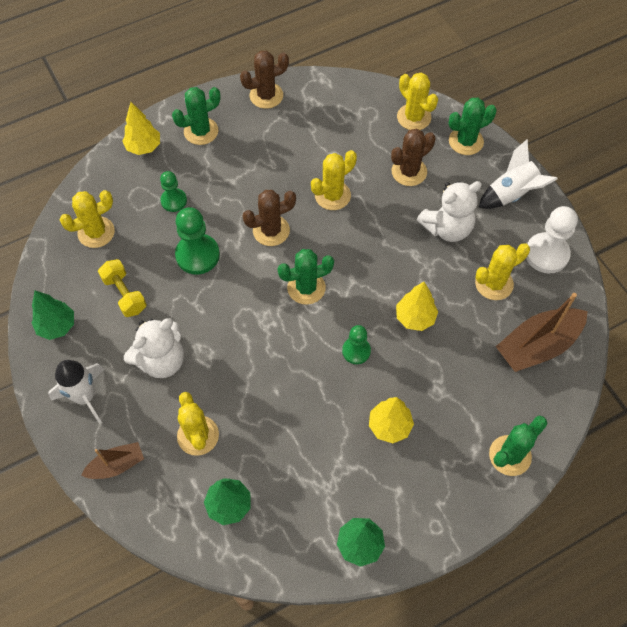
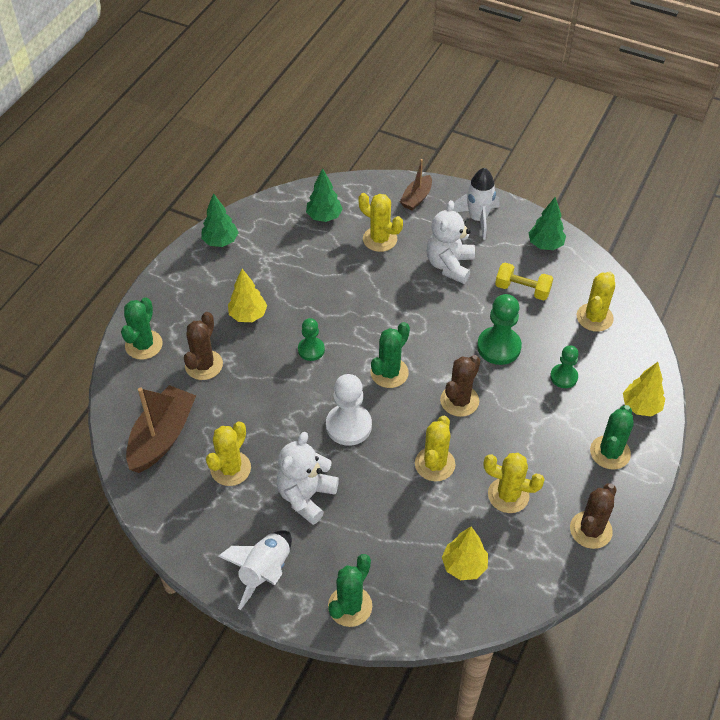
camera: 145 degrees right, 10 degrees down
brown cactus [391,129,436,186] -> brown cactus moved to [184,312,223,380]
yellow tree [396,282,438,331] -> yellow tree moved to [442,527,488,580]
yellow cactus [397,73,438,130] -> yellow cactus moved to [484,453,545,513]
white pawn [526,206,578,273] -> white pawn moved to [326,374,372,446]

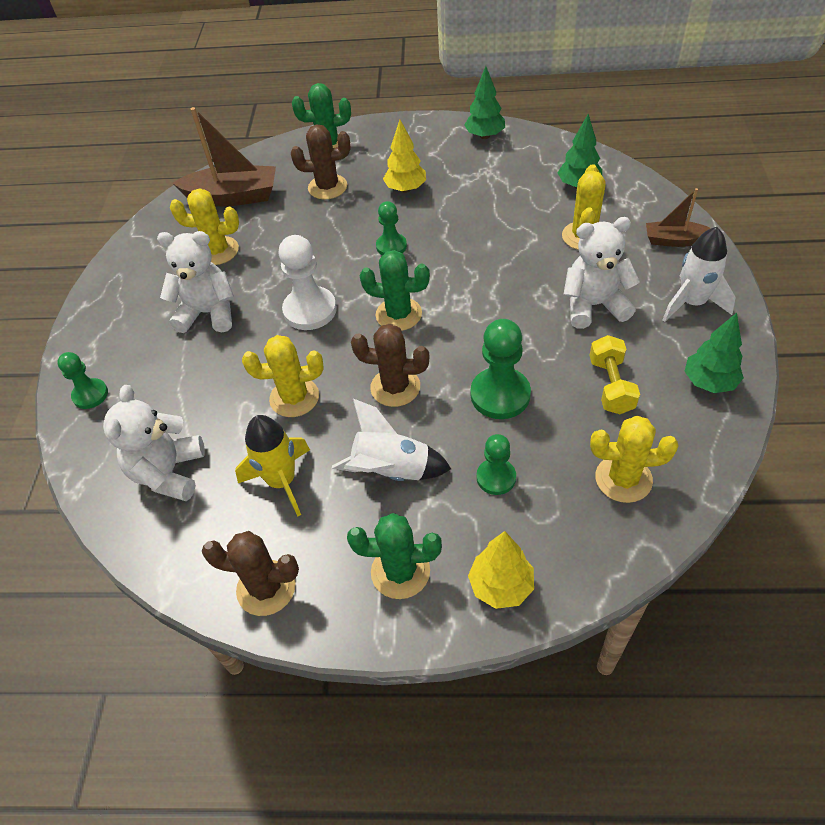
camera: 70 degrees right, 0 degrees up
white rocket [218,530,292,610] -> white rocket moved to [332,398,451,481]
green cactus [328,554,372,627] -> green pawn [57,352,108,409]
yellow tree [442,527,488,580] -> white teddy bear [103,385,205,501]
yellow cactus [484,453,545,513] -> yellow rocket [235,415,310,517]

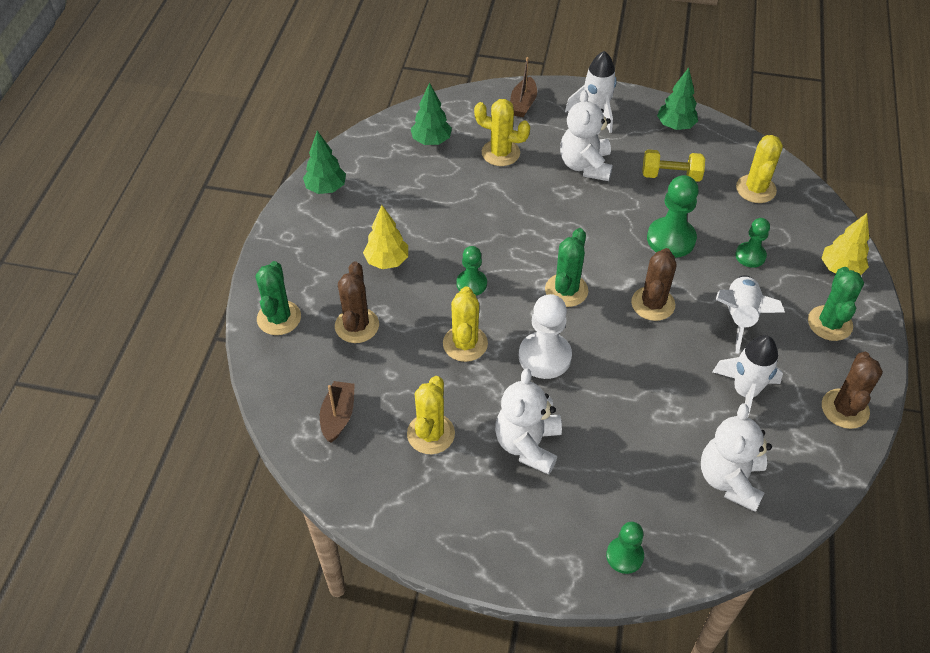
camera: 85 degrees left, 0 degrees up
white teddy bear [103,385,205,501] -> white teddy bear turned 90 degrees clockwise [701,403,772,512]
brown boat [173,107,276,207] -> brown boat [320,381,355,443], size x0.57
yellow rocket [235,415,310,517] -> white rocket [712,335,783,417]
yellow cactus [242,335,324,417] -> yellow cactus moved to [443,286,488,362]

